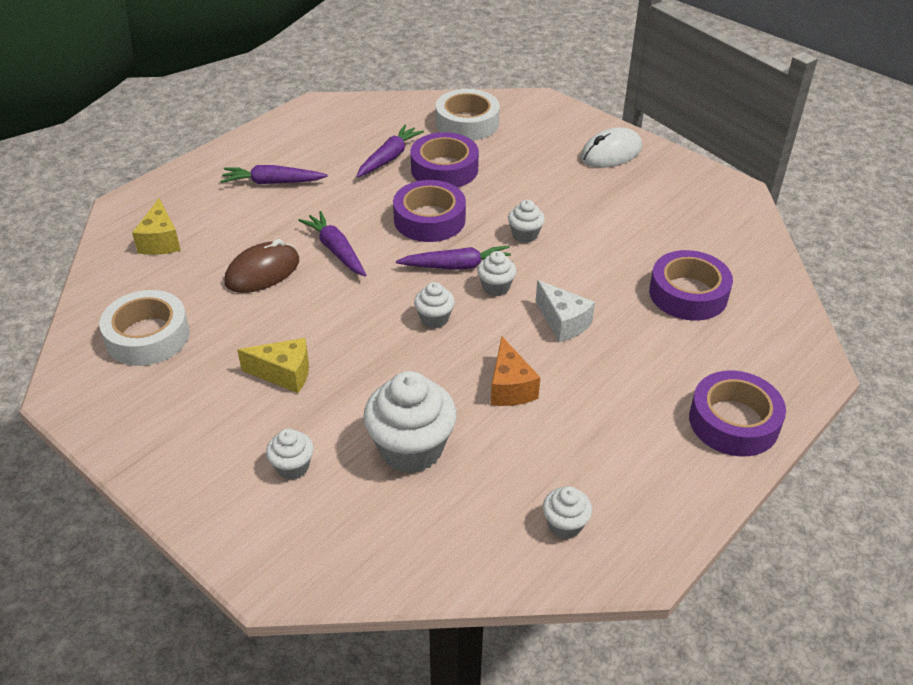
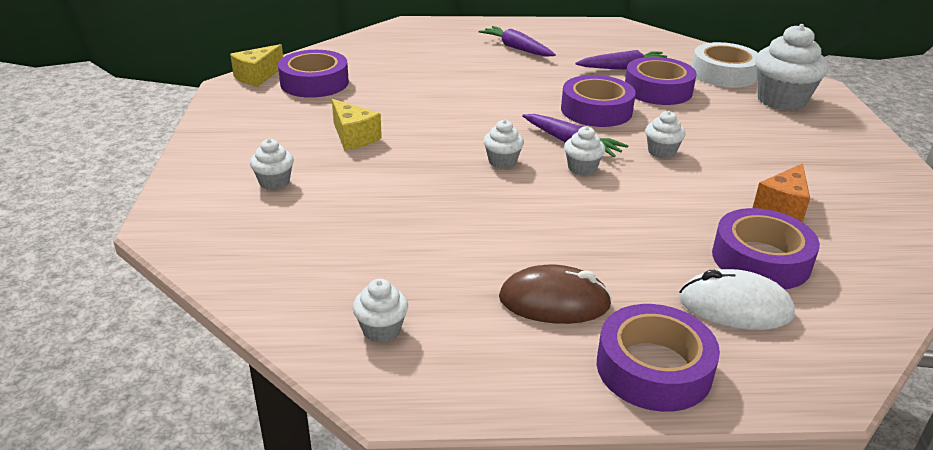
camera: 45 degrees right, 10 degrees down
white tape [99,290,190,366] -> purple tape [278,50,349,98]
yellow cheese [132,198,181,255] -> yellow cheese moved to [230,44,283,87]
brown mouse [224,239,299,293] -> brown mouse moved to [499,265,612,324]
purple carrot [298,211,366,276] -> none
white cupcake [363,371,457,473] -> white cupcake moved to [755,24,828,111]
orange cheese [491,337,540,406] -> orange cheese moved to [753,163,810,222]
white cheese [536,280,595,342] -> none
white mouse [581,127,642,168] -> white mouse moved to [679,269,795,330]

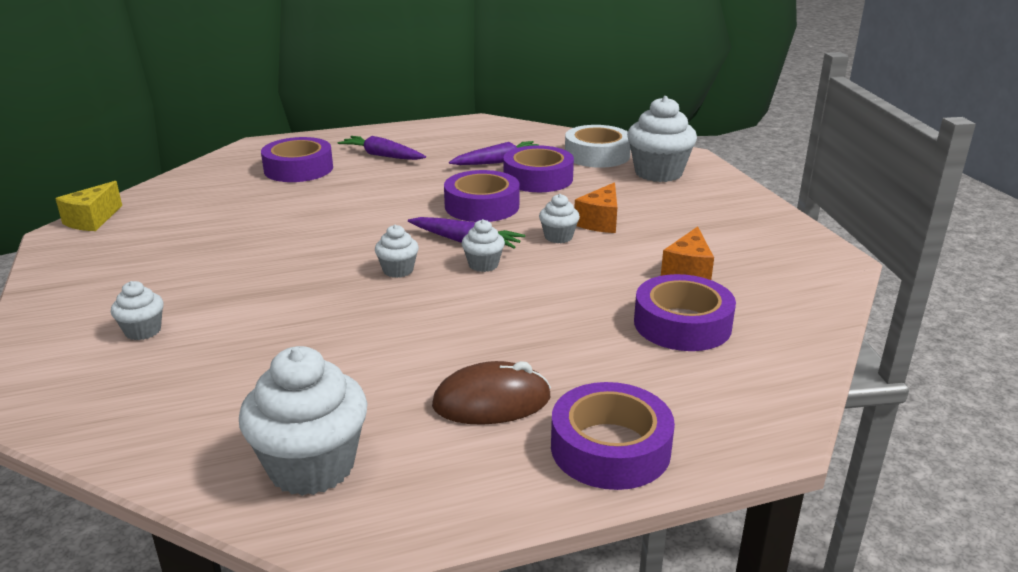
camera: 15 degrees left, 5 degrees down
purple tape [278,50,349,98] -> purple tape moved to [261,137,333,182]
yellow cheese [332,99,382,151] -> none
white cupcake [353,279,408,343] -> white cupcake [239,346,368,496], size x1.97
white mouse [679,269,795,330] -> none
none -> orange cheese [574,182,617,233]

